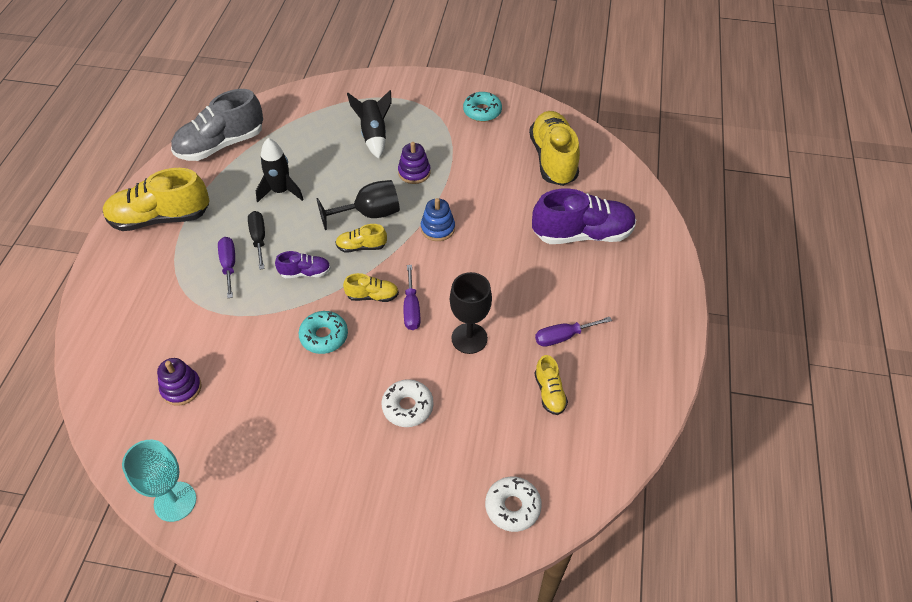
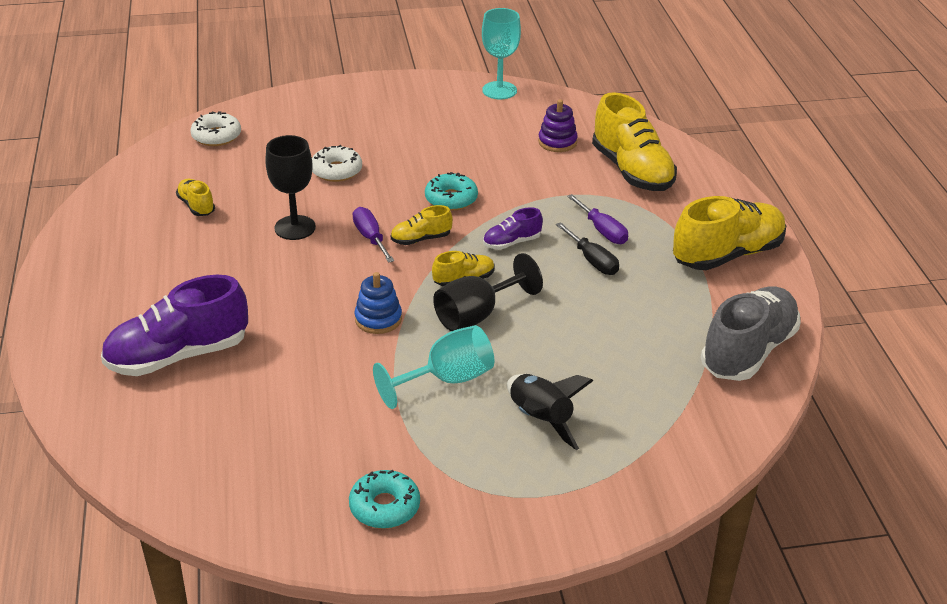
camera: 160 degrees right, 15 degrees down
black rocket [256,138,304,202] -> none
purple stacking toy [398,142,431,184] -> turquoise goblet [373,325,494,409]
yellow shoe [529,111,580,186] -> yellow shoe moved to [592,92,677,191]
purple screwdriver [535,317,612,347] -> none

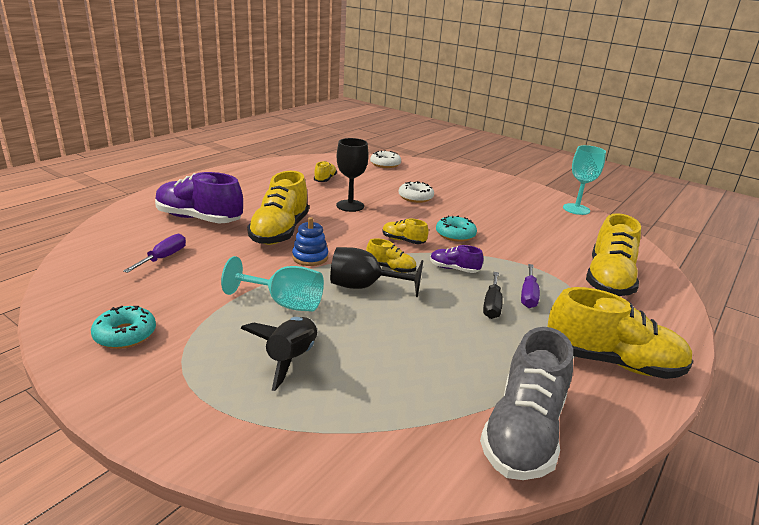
camera: 45 degrees right, 10 degrees down
purple screwdriver [353,207,394,263] -> purple screwdriver moved to [123,234,186,273]
purple stacking toy [538,99,578,152] -> none
grey shoe [701,287,801,381] -> grey shoe turned 120 degrees clockwise [480,327,573,480]
none -> yellow shoe [247,171,309,245]

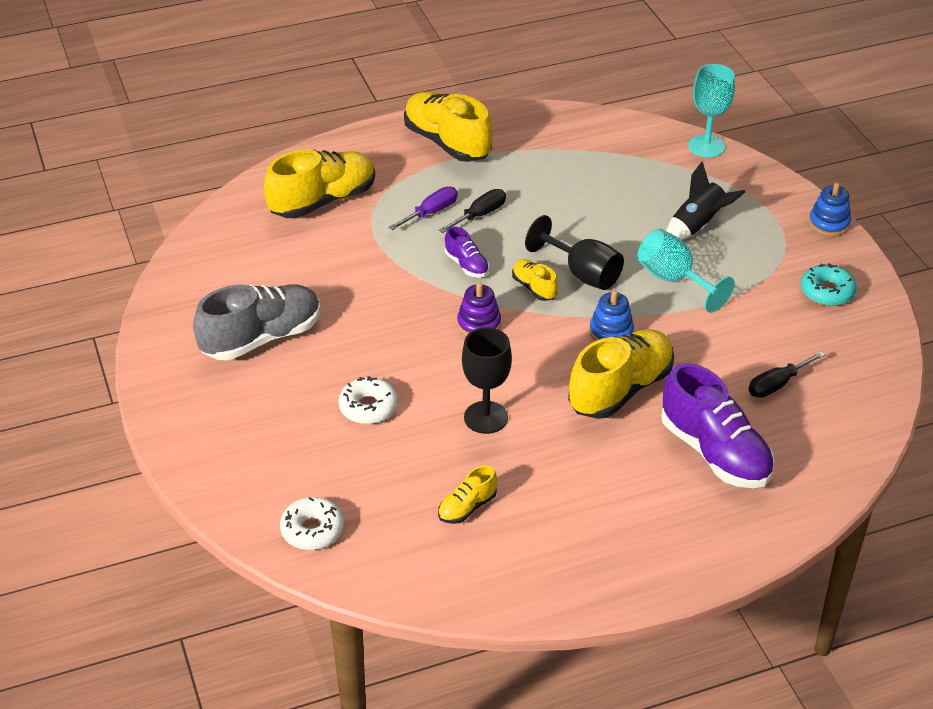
camera: 145 degrees left, 15 degrees up
purple screwdriver [123,234,186,273] -> black screwdriver [748,351,825,398]
yellow shoe [382,219,429,244] -> purple stacking toy [457,282,501,336]
turquoise donut [436,216,477,242] -> none
grey shoe [480,327,573,480] -> grey shoe moved to [193,284,321,360]
turquoise goblet [563,145,606,215] -> turquoise goblet moved to [688,64,735,158]
none -> blue stacking toy [809,183,851,236]

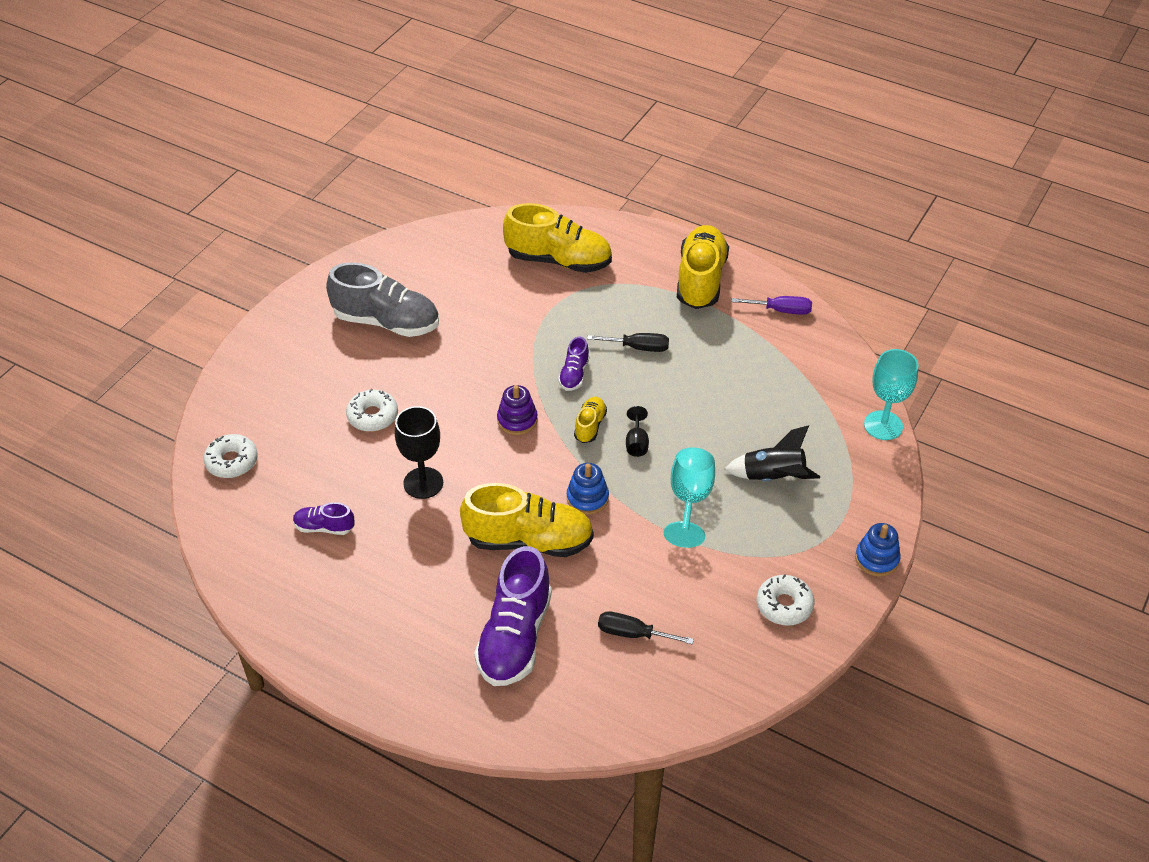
camera: 50 degrees right, 5 degrees up
purple screwdriver [389,187,458,230] -> purple screwdriver moved to [732,296,812,315]
yellow shoe [438,465,497,524] -> purple shoe [293,502,355,535]
black goblet [525,215,624,290] -> black goblet [626,406,649,457], size x0.54
turquoise donut [801,263,857,306] -> white donut [756,574,814,626]

